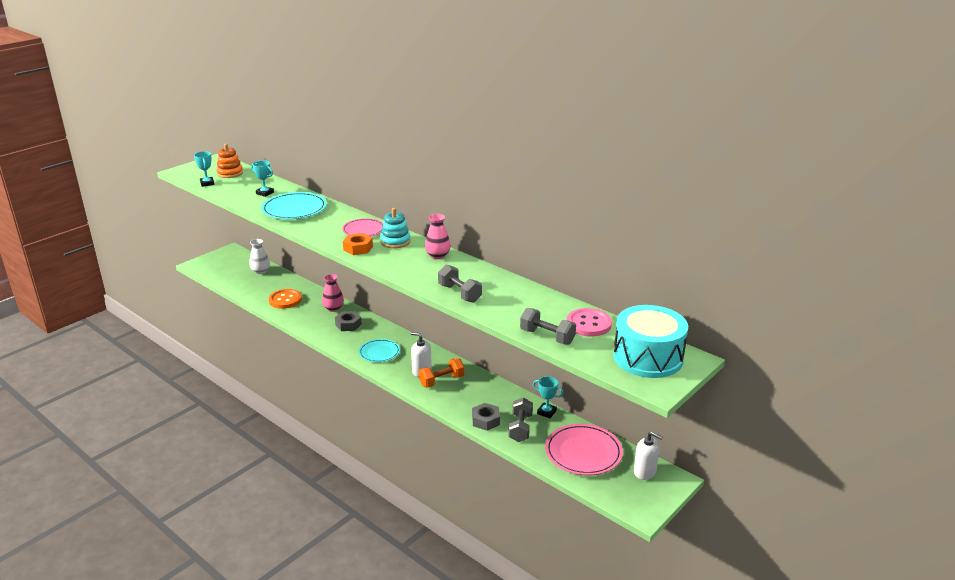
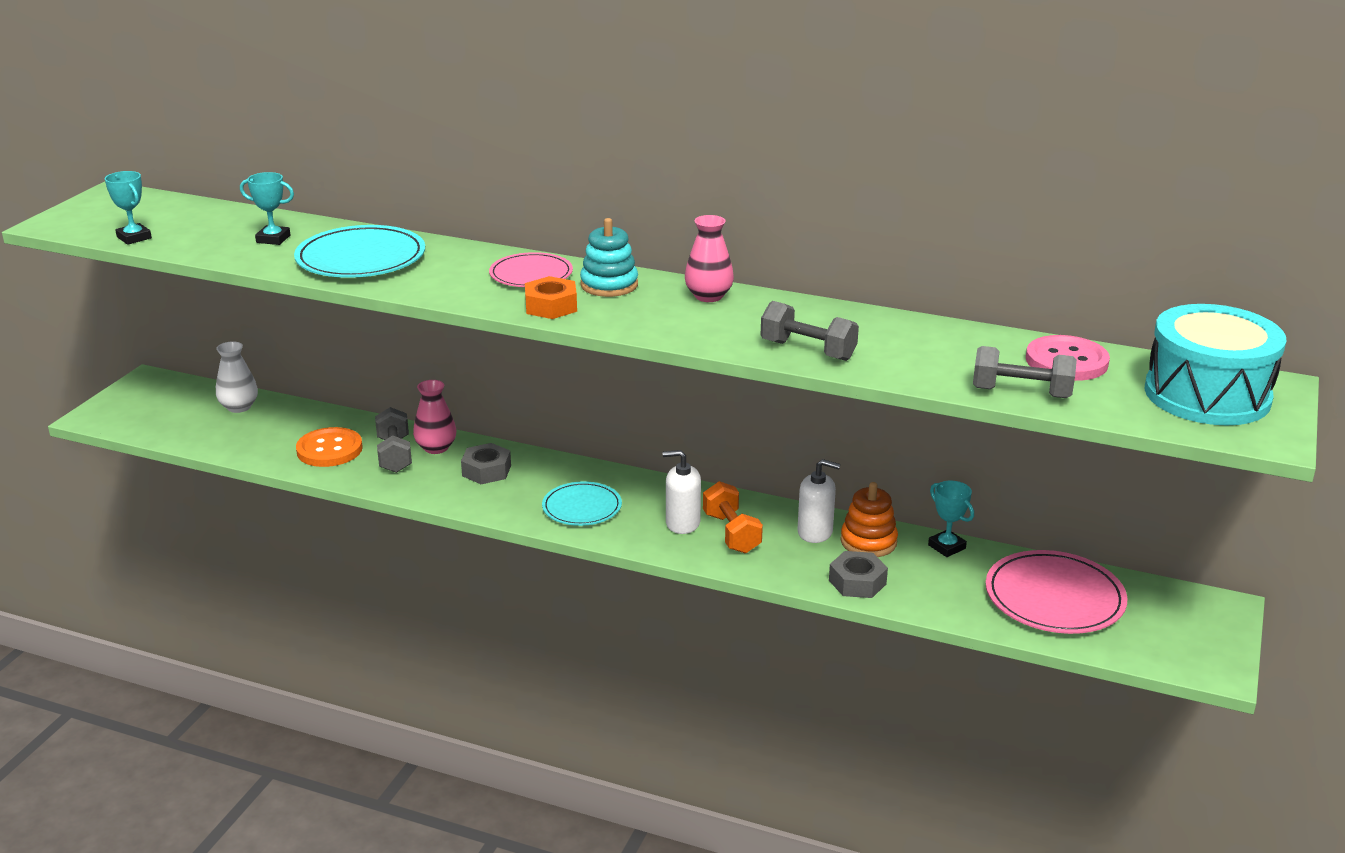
camera: 20 degrees left, 0 degrees up
orange stacking toy [216,144,243,178] -> orange stacking toy moved to [840,482,898,557]
orange dumbbell [419,358,465,387] -> orange dumbbell turned 60 degrees counterclockwise [703,481,763,554]
grey dumbbell [508,397,533,442] -> grey dumbbell moved to [375,407,412,473]
turquoise trophy [533,376,563,418] -> turquoise trophy turned 45 degrees clockwise [928,481,974,557]
white soap dispenser [634,431,662,480] -> white soap dispenser moved to [798,459,840,543]

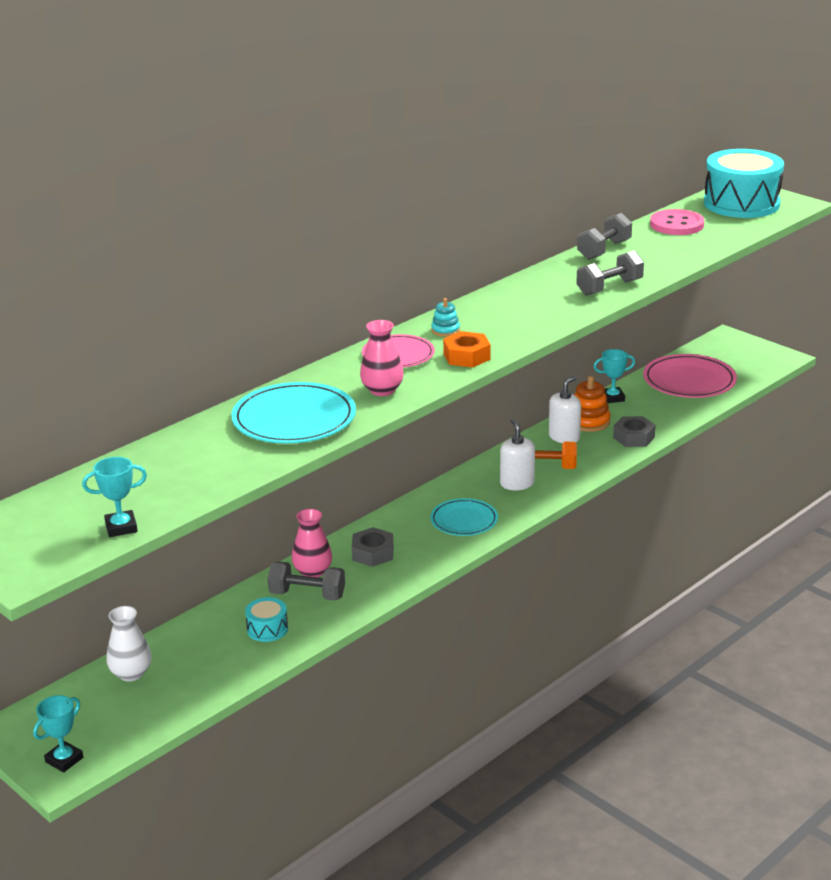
camera: 65 degrees left, 0 degrees up
turquoise trophy [240,172,294,245] -> turquoise trophy moved to [33,695,83,772]
orange button [296,427,363,467] -> turquoise drum [245,597,288,642]
turquoise stacking toy [580,218,638,297] -> turquoise stacking toy [431,298,460,337], size x0.59
white soap dispenser [663,450,701,534] -> white soap dispenser turned 135 degrees clockwise [500,419,535,490]
pink vase [685,215,734,302] -> pink vase moved to [360,320,404,396]
grey dumbbell [973,346,1077,398] -> grey dumbbell moved to [577,213,632,260]

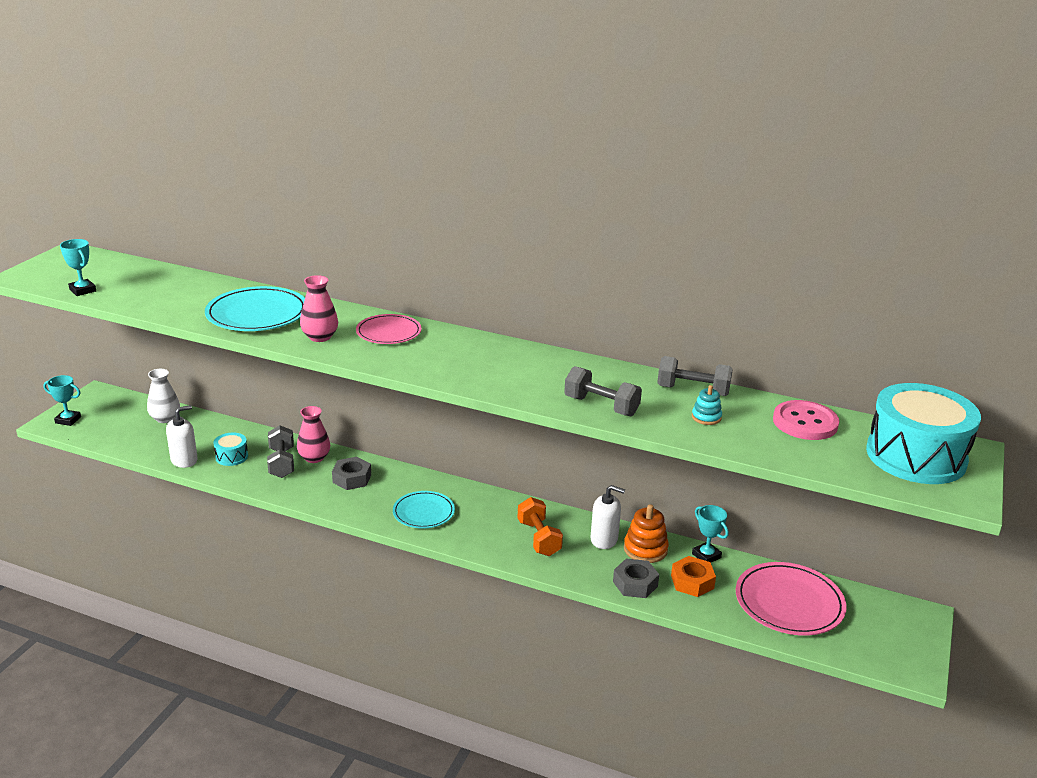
camera: 65 degrees right, 0 degrees up
turquoise stacking toy [431,298,460,337] -> turquoise stacking toy moved to [692,385,722,425]
orange nut [443,331,491,368] -> orange nut moved to [671,556,716,597]
white soap dispenser [500,419,535,490] -> white soap dispenser moved to [166,405,198,468]

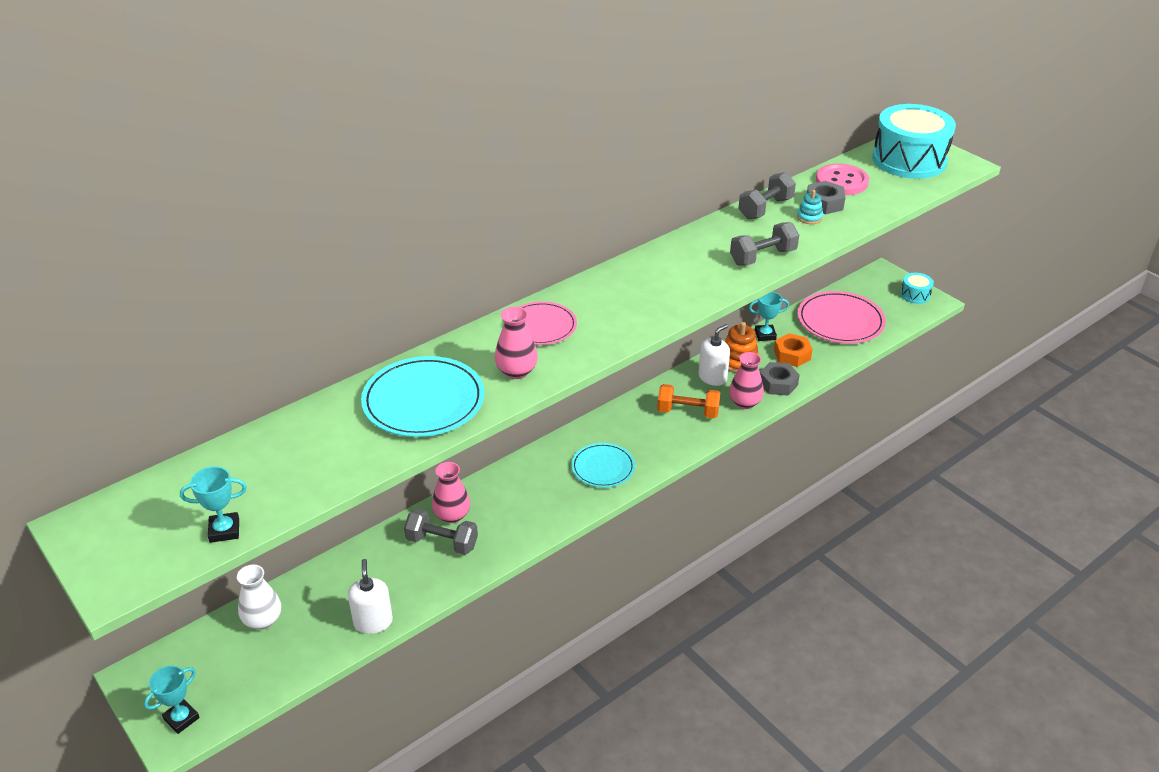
camera: 60 degrees left, 10 degrees up
turquoise drum [213,433,248,466] -> turquoise drum moved to [900,273,934,304]
grey nut [332,457,371,490] -> grey nut moved to [807,181,845,214]
none -> pink vase [729,352,764,409]

